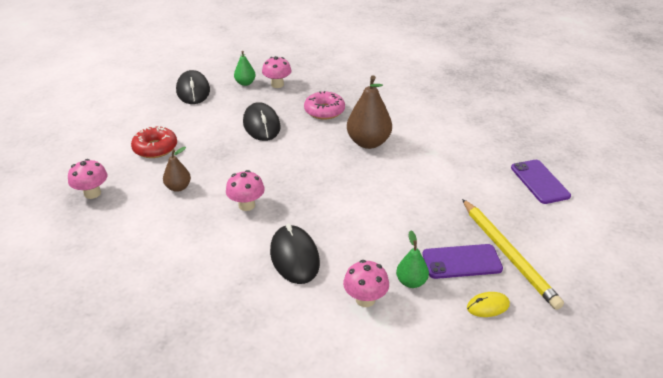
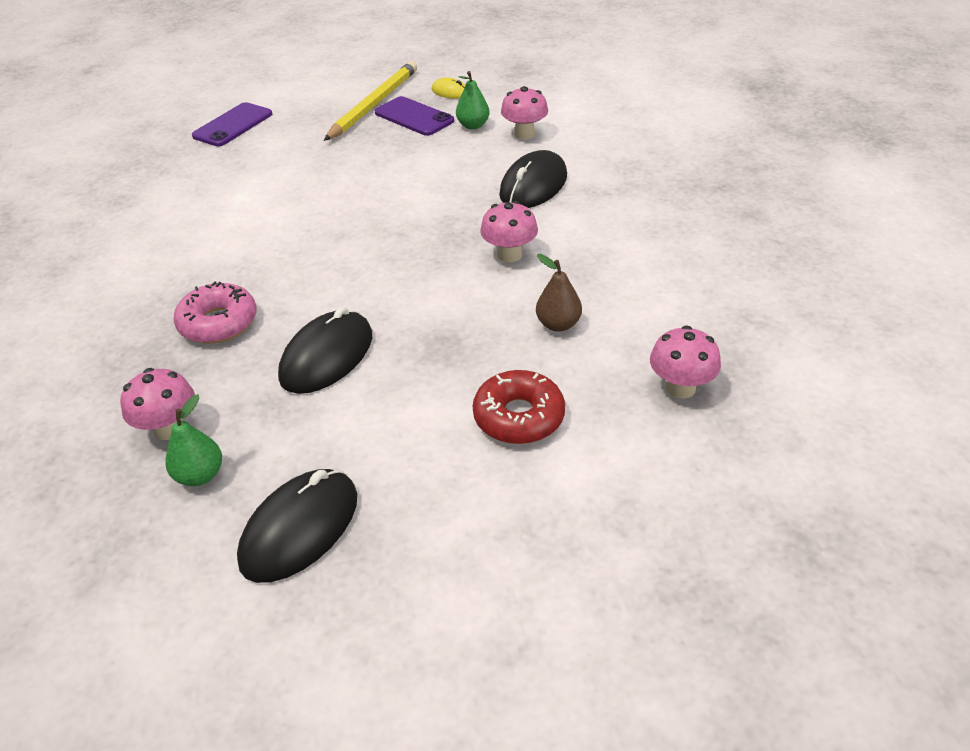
camera: 130 degrees left, 5 degrees up
brown pear [347,75,392,149] -> none

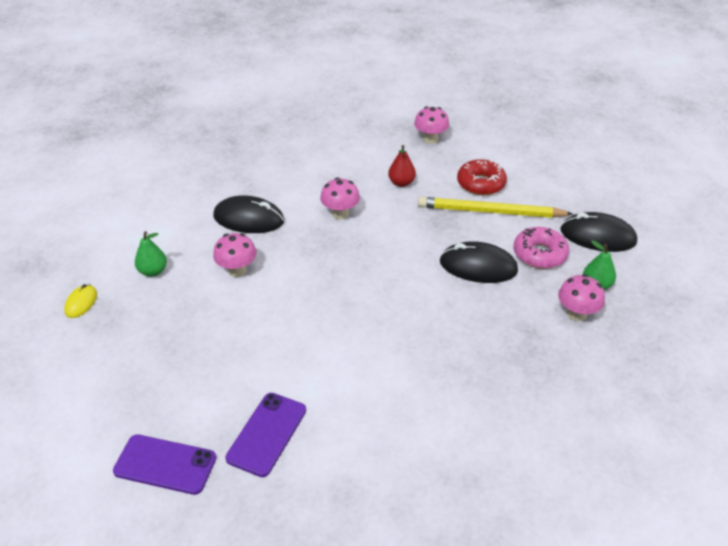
camera: 110 degrees left, 0 degrees up
pink donut [173,281,257,344] -> pink donut moved to [514,227,569,269]
yellow pencil [324,61,417,141] -> yellow pencil moved to [418,197,573,218]
purple phone [375,96,454,136] -> purple phone moved to [225,393,306,477]
pink mushroom [501,86,548,139] -> pink mushroom moved to [213,233,256,277]
brown pear [536,254,582,332] -> red pear [388,145,416,187]

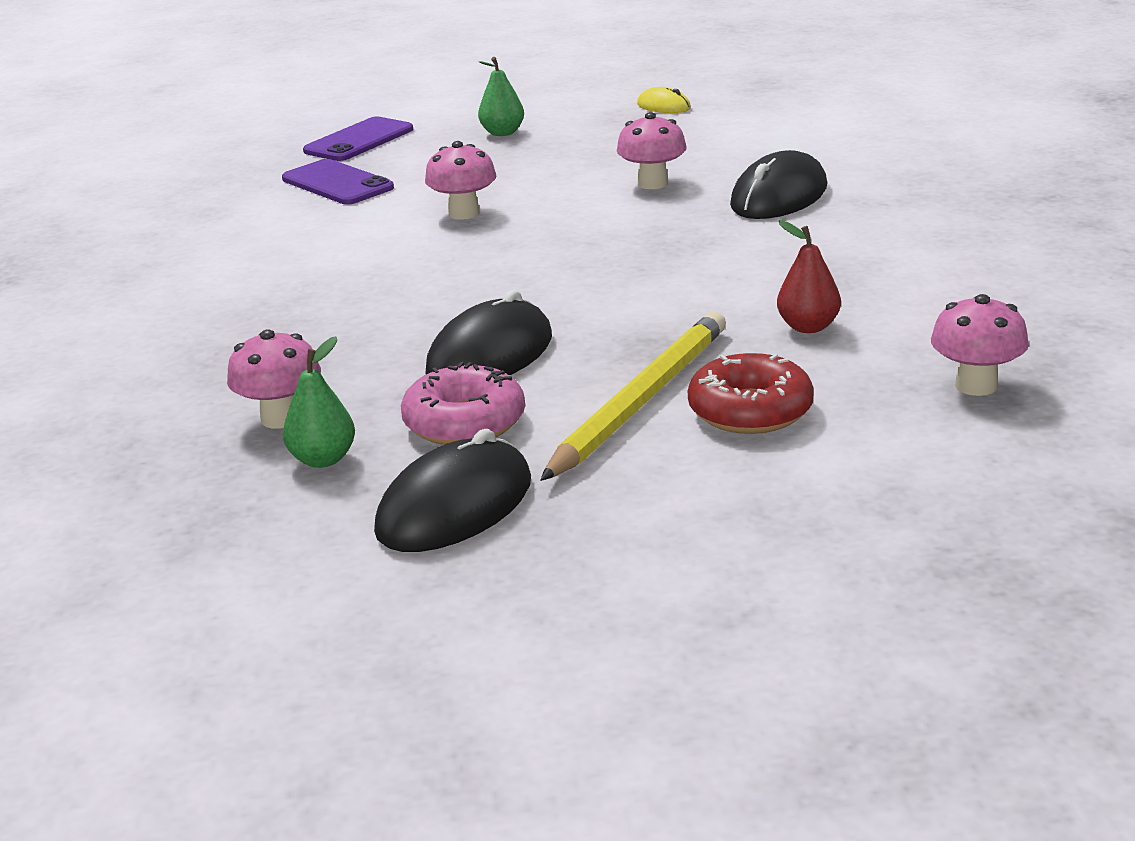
camera: 115 degrees right, 15 degrees down
green pear [135,231,167,277] -> green pear moved to [478,57,524,136]
pink mushroom [320,177,360,219] -> pink mushroom moved to [425,141,496,220]

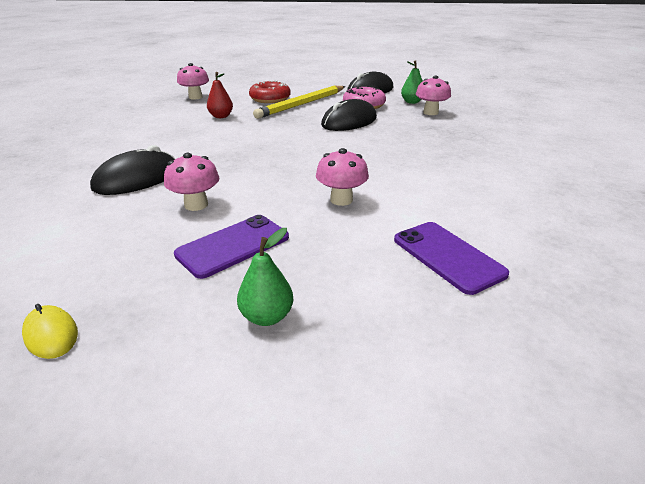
camera: 170 degrees left, 5 degrees up
purple phone [303,117,413,161] -> purple phone moved to [174,215,289,279]

